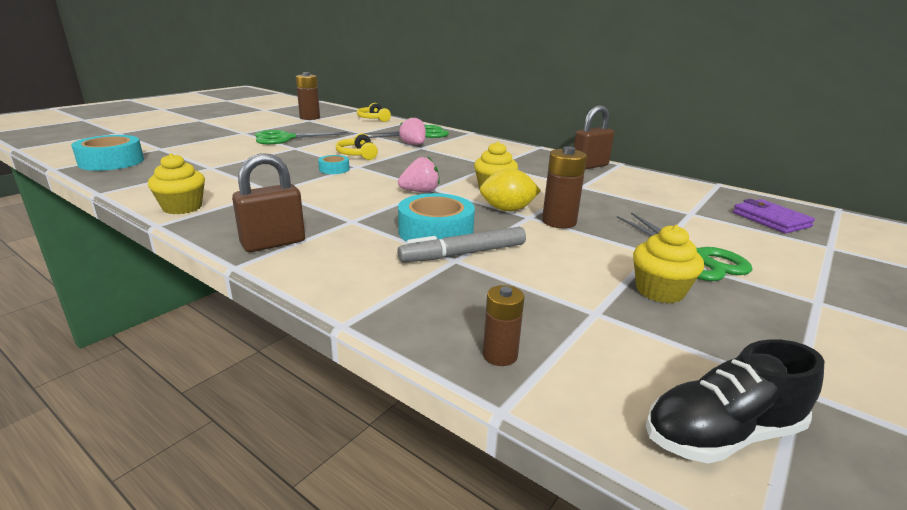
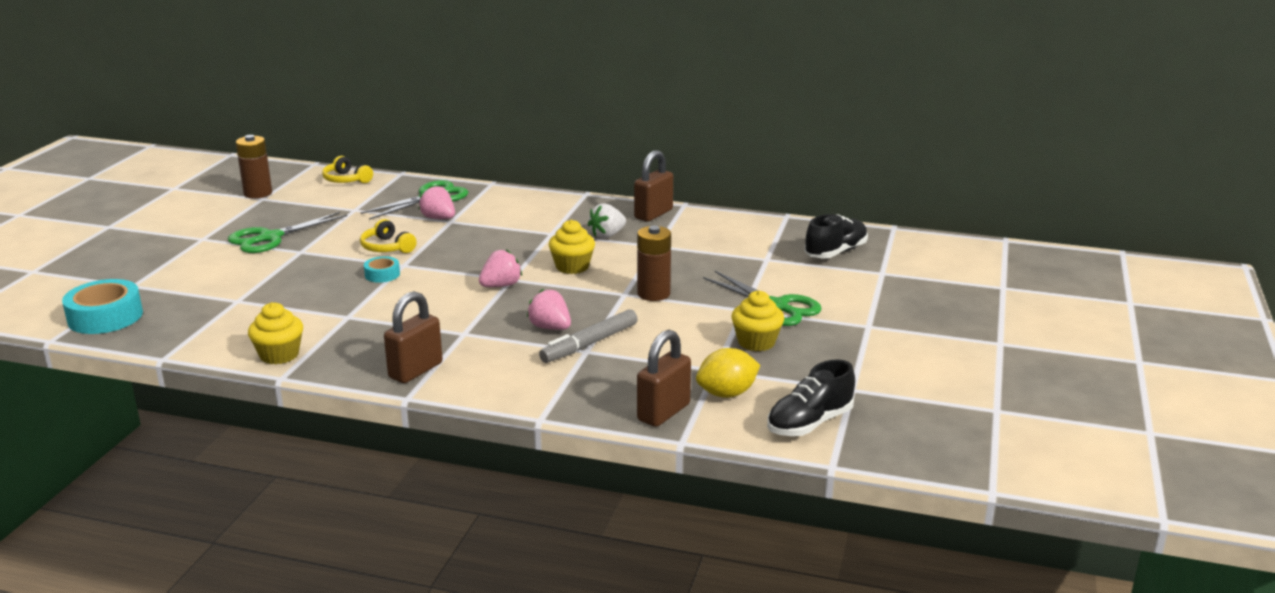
camera: 20 degrees left, 0 degrees up
turquoise tape [398,193,475,242] -> pink strawberry [527,289,571,330]
yellow lemon [480,168,541,212] -> yellow lemon moved to [696,348,760,398]
brown battery [483,285,524,366] -> brown padlock [637,330,691,427]
purple wallet [733,199,815,233] -> black shoe [804,214,868,258]
none -> white strawberry [587,203,626,239]

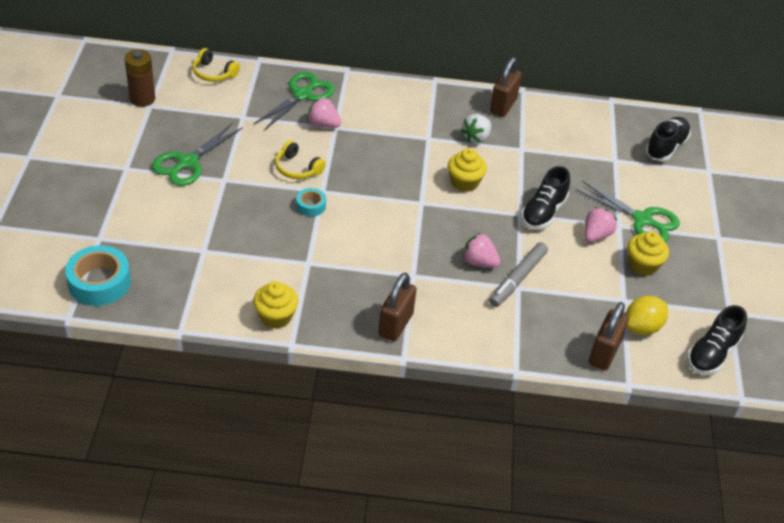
camera: 15 degrees left, 20 degrees up
pink strawberry [479,249,522,287] -> pink strawberry moved to [584,207,617,242]
brown battery [637,226,671,301] -> black shoe [521,166,570,229]

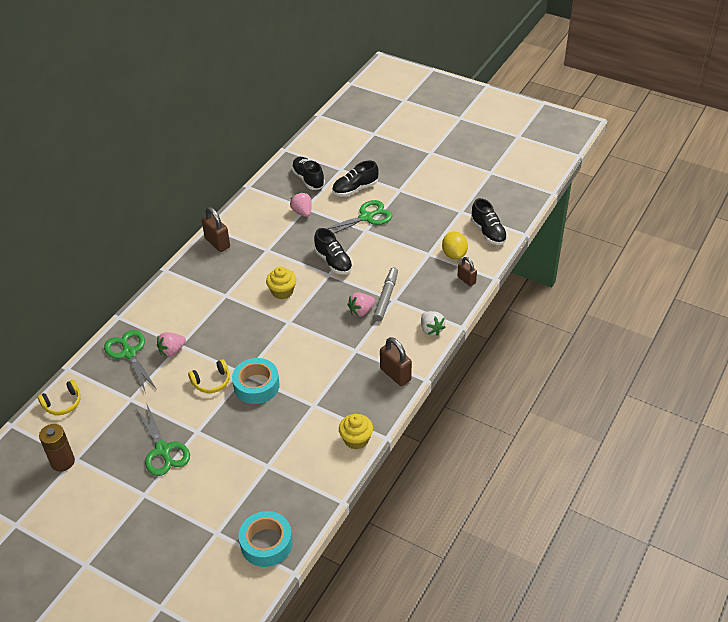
camera: 60 degrees left, 0 degrees up
turquoise tape [296,188,326,216] -> turquoise tape [232,358,280,404], size x1.90
white strawberry [461,114,491,143] -> white strawberry moved to [421,311,446,336]
grey marker [489,242,548,307] -> grey marker turned 135 degrees counterclockwise [373,267,398,321]
pink strawberry [584,207,617,242] -> pink strawberry moved to [290,193,312,217]
brown padlock [589,302,629,371] -> brown padlock [457,257,477,286], size x0.64
yellow cupcake [628,231,669,276] -> none
none -> black shoe [332,161,379,197]

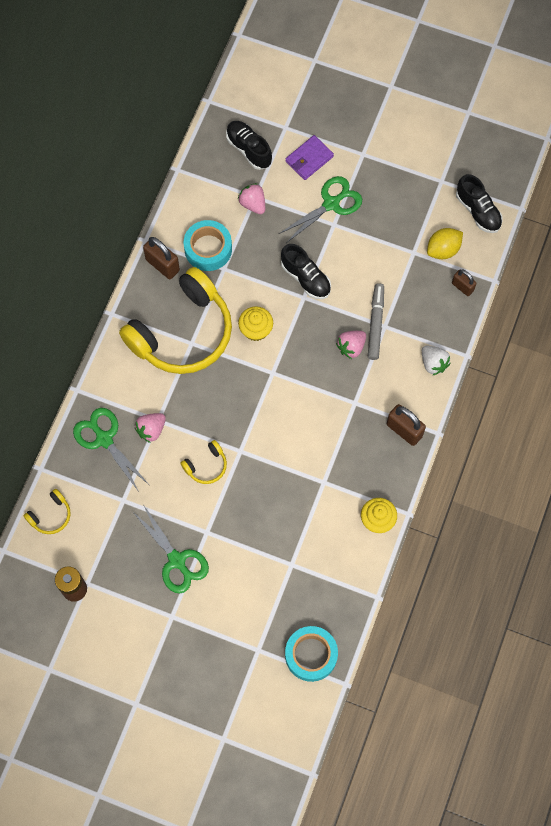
camera: 10 degrees left, 25 degrees up
turquoise tape [232,358,280,404] -> turquoise tape moved to [184,220,232,271]
black shoe [332,161,379,197] -> purple wallet [285,135,334,180]
yellow lemon [442,231,468,259] -> yellow lemon turned 75 degrees clockwise [427,228,463,259]
none -> yellow headphones [119,267,232,374]

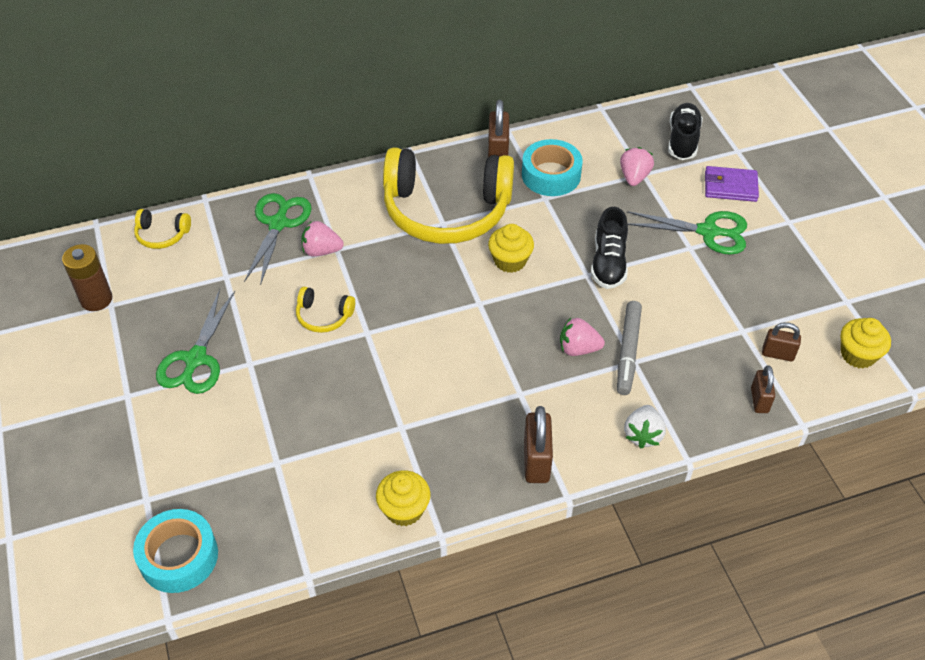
camera: 50 degrees right, 20 degrees down
grey marker [368,283,384,360] -> grey marker turned 135 degrees clockwise [617,301,642,395]
yellow lemon [427,228,463,259] -> brown padlock [762,322,801,361]
black shoe [456,174,503,233] -> yellow cupcake [841,318,891,368]

